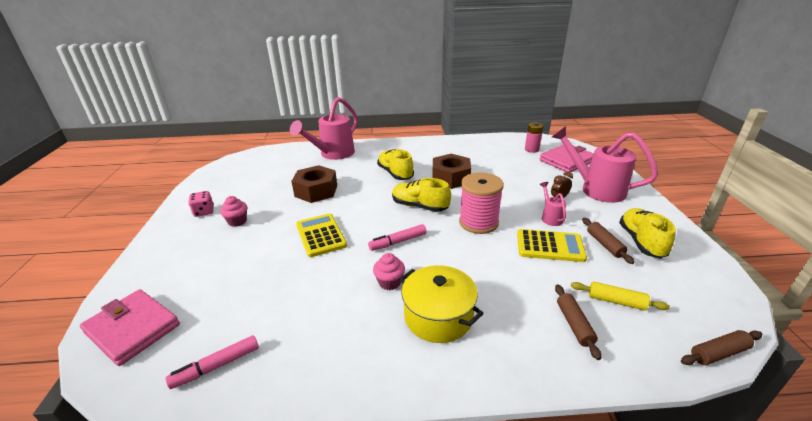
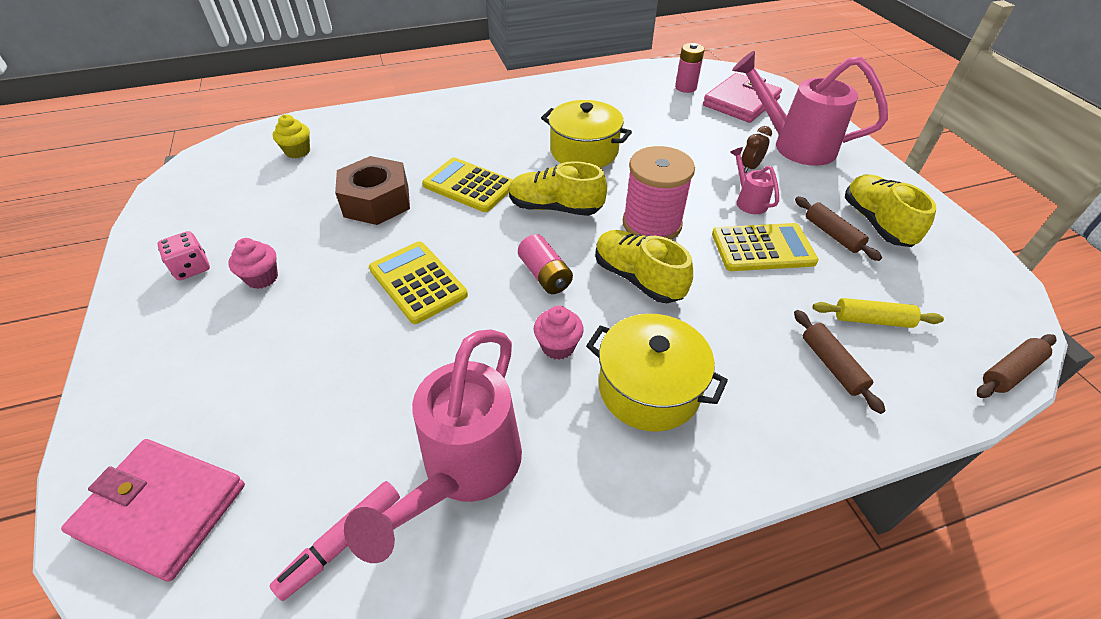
camera: 15 degrees left, 15 degrees up
pink watering can [290,97,358,160] -> pink watering can moved to [344,329,522,563]
pink marker [368,224,427,251] -> pink battery [518,234,573,294]
yellow shoe [377,149,414,180] -> yellow shoe moved to [595,230,693,303]
brown nut [432,154,471,189] -> yellow pot [541,100,632,168]
none -> yellow cupcake [273,114,310,159]
none -> yellow calculator [422,157,513,212]

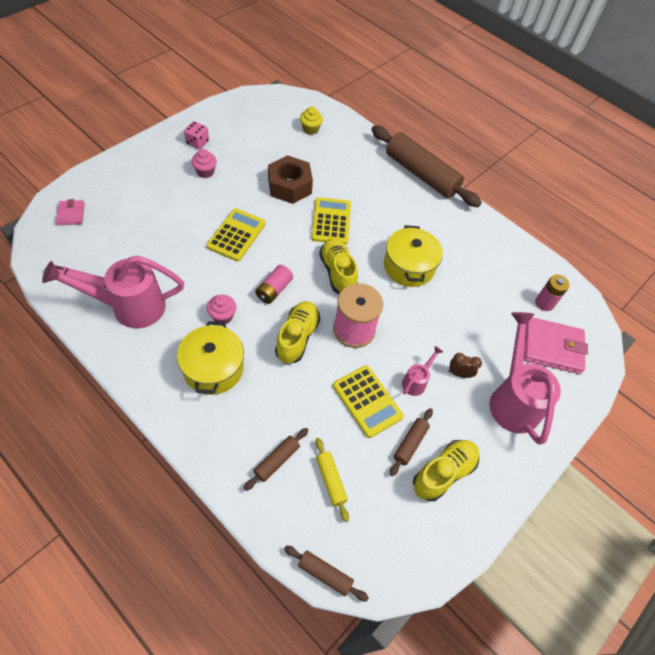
camera: 55 degrees right, 10 degrees up
pink wallet [61,439,245,582] -> pink wallet [56,199,85,225], size x0.53
none -> brown rolling pin [371,125,482,207]

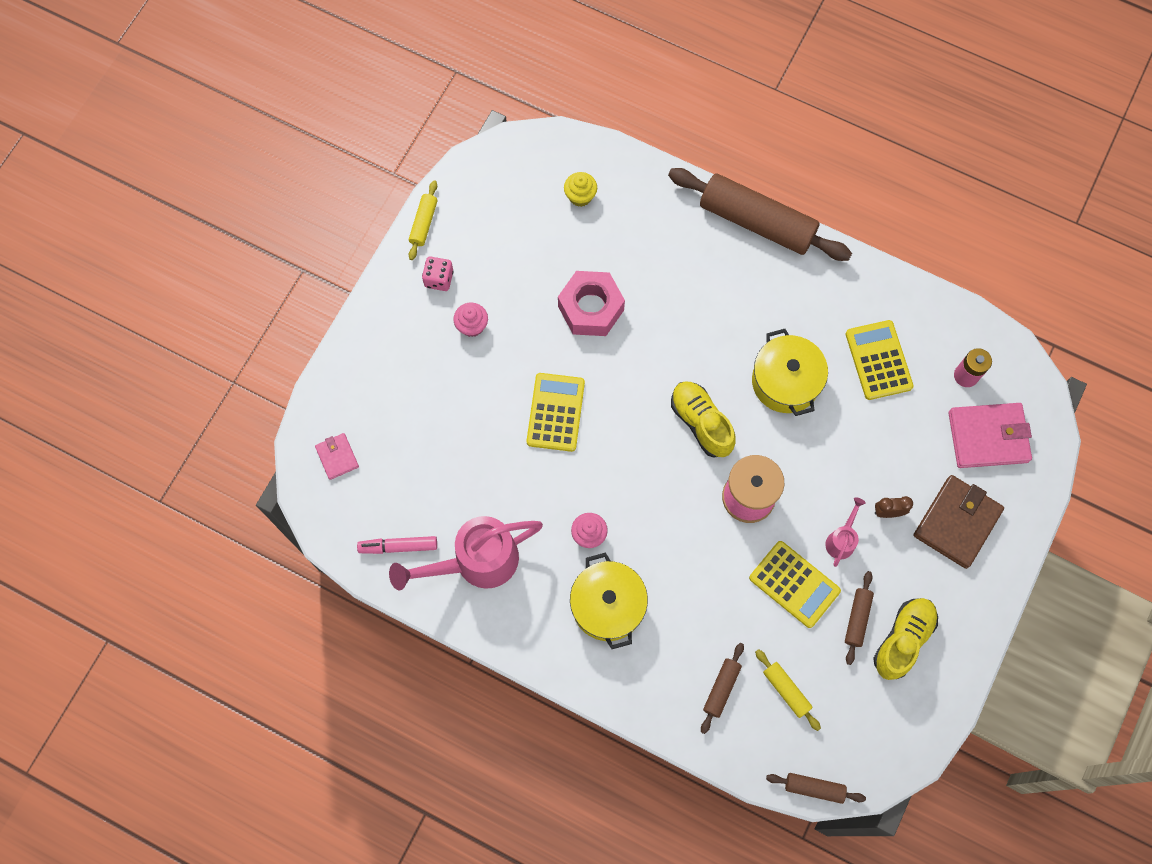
camera: 10 degrees left, 15 degrees up
pink battery [255,265,293,304] -> none
brown nut [268,155,313,204] -> pink nut [558,271,625,336]
yellow shoe [275,301,320,364] -> none
yellow calculator [311,197,351,245] -> yellow calculator moved to [846,320,914,400]
pink watering can [490,312,561,445] -> brown wallet [914,475,1004,569]
none -> yellow rolling pin [409,180,438,260]

